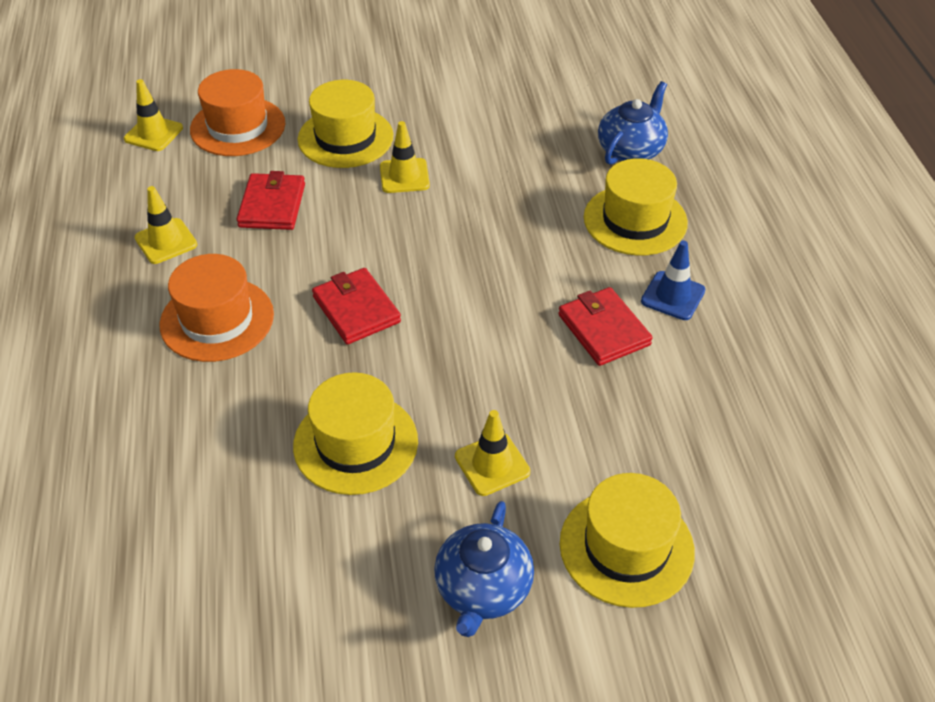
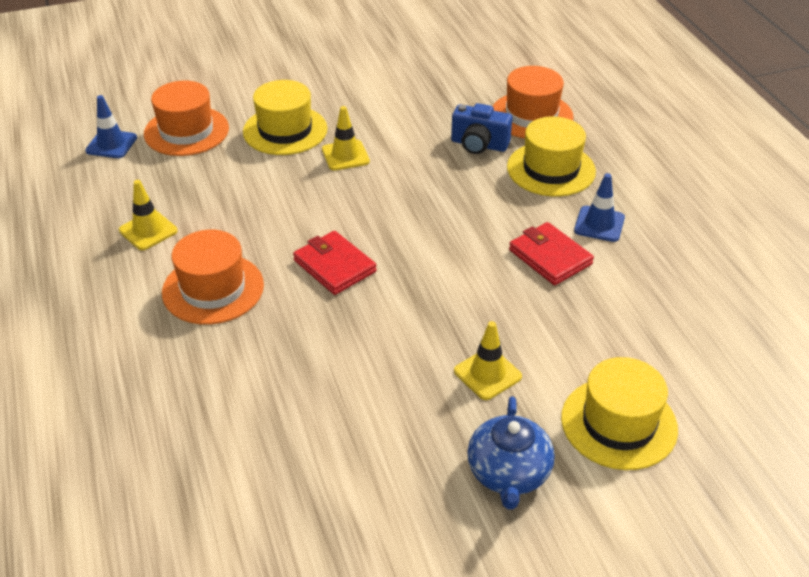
camera: 10 degrees left, 5 degrees down
yellow traffic cone [124,79,183,151] -> blue traffic cone [85,95,137,158]
red wallet [236,171,305,230] -> none
yellow hat [293,372,418,495] -> none
blue teapot [598,81,668,165] -> orange hat [493,66,574,138]
none -> blue camera [451,103,512,154]

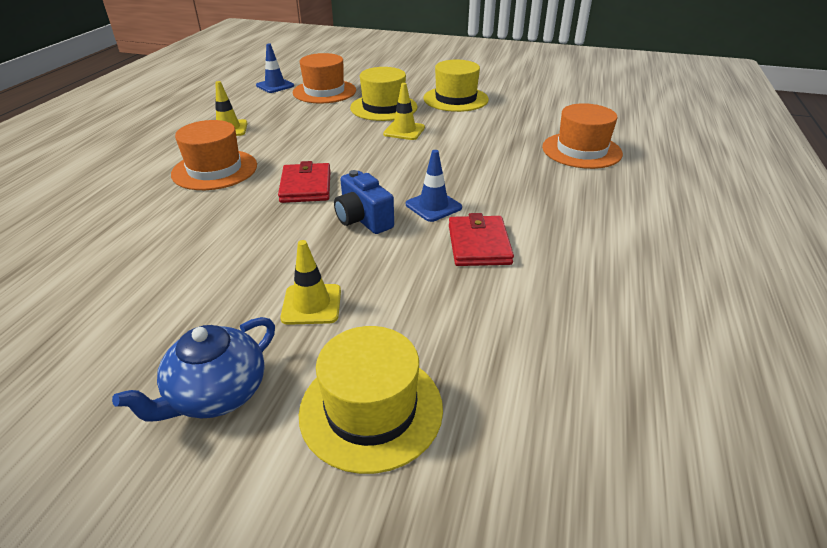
camera: 35 degrees right, 5 degrees down
blue camera [451,103,512,154] -> blue camera moved to [334,170,394,234]
yellow hat [507,116,596,196] -> yellow hat moved to [424,60,489,112]
blue traffic cone [574,173,625,242] -> blue traffic cone moved to [406,150,462,222]

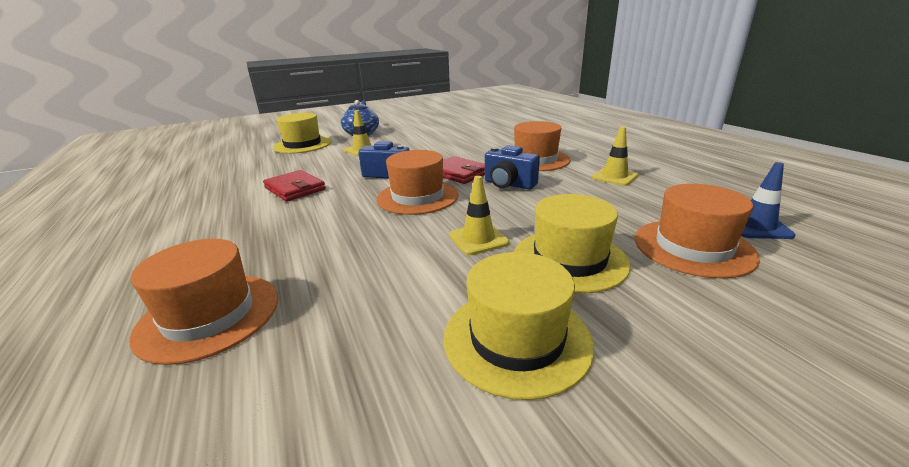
camera: 140 degrees right, 10 degrees down
blue traffic cone [406,150,462,222] -> none
none -> orange hat [376,150,459,215]
none -> blue camera [485,145,540,189]

